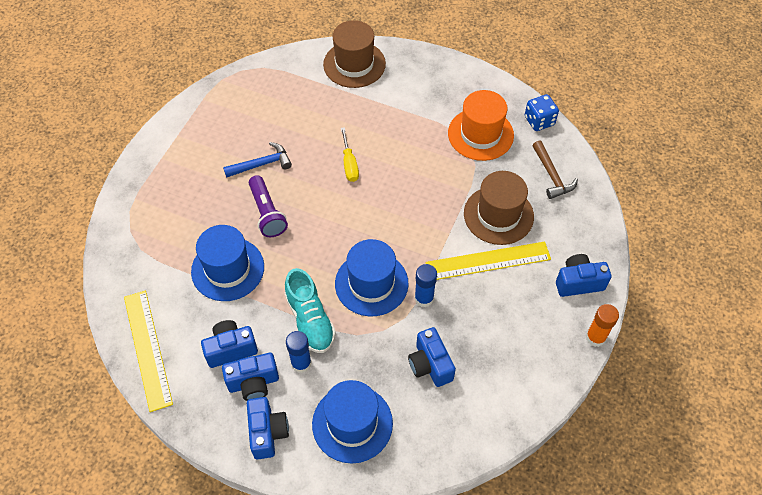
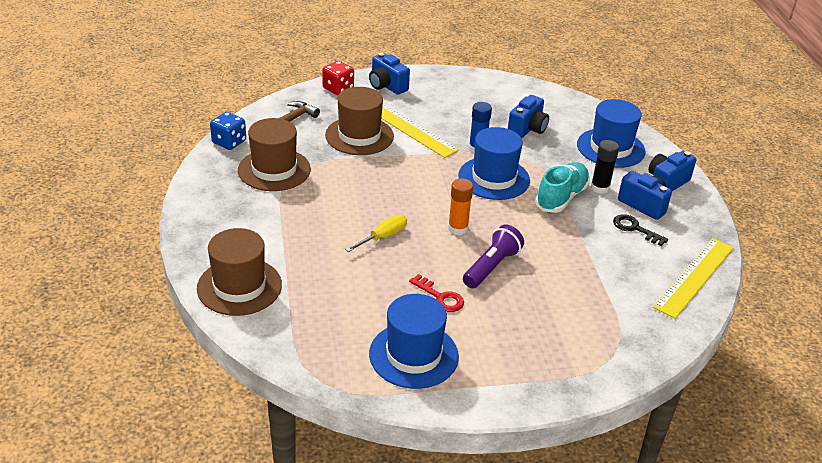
camera: 125 degrees left, 20 degrees down
blue hat [191,225,264,301] -> blue hat moved to [369,294,459,389]
blue camera [201,320,258,368] -> black key [613,214,668,246]
blue hammer [223,142,292,178] -> red key [409,274,464,312]
blue glue stick [286,331,312,373] -> black glue stick [591,140,619,194]
orange hat [448,90,514,161] -> brown hat [238,118,311,191]
orange glue stick [586,304,619,347] -> orange glue stick moved to [448,178,473,235]
none -> red dice [322,61,354,95]

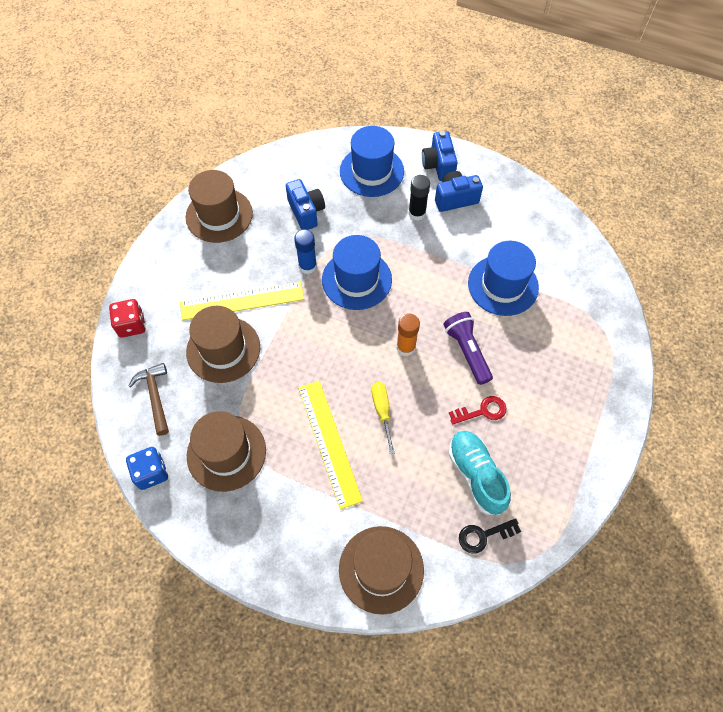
camera: 55 degrees left, 25 degrees up
blue camera [369,53,410,95] -> none
blue hat [369,294,459,389] -> blue hat moved to [468,241,539,316]
turquoise shoe [535,162,590,213] -> turquoise shoe moved to [448,431,511,515]
black key [613,214,668,246] -> black key moved to [459,518,521,554]
yellow ruler [653,238,734,319] -> yellow ruler moved to [298,381,363,509]
none -> brown hat [185,170,253,243]

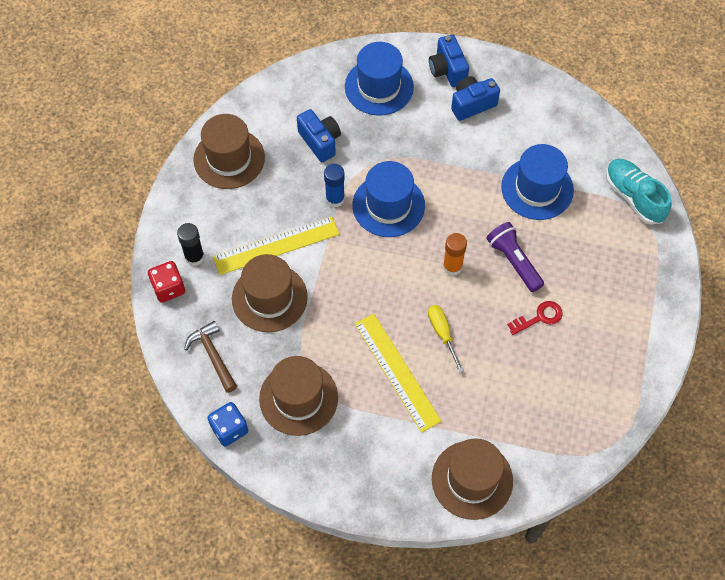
camera: 10 degrees left, 0 degrees up
black glue stick [408,175,430,221] -> black glue stick moved to [177,223,204,266]
turquoise shoe [448,431,511,515] -> turquoise shoe moved to [606,159,671,225]
black key [459,518,521,554] -> none

